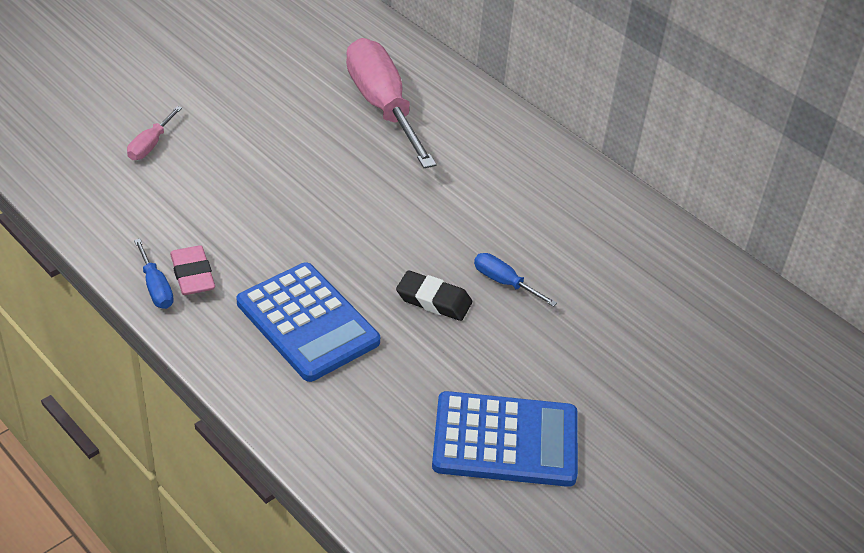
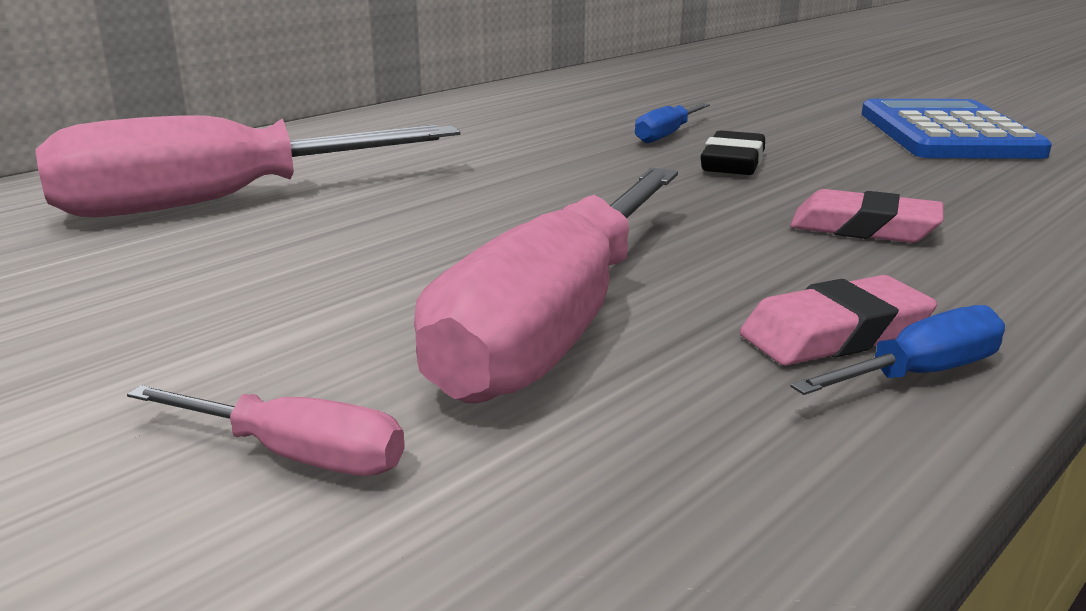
camera: 90 degrees left, 20 degrees down
blue calculator [237,263,380,382] -> pink eraser [790,189,944,243]
none -> pink screwdriver [414,168,678,403]

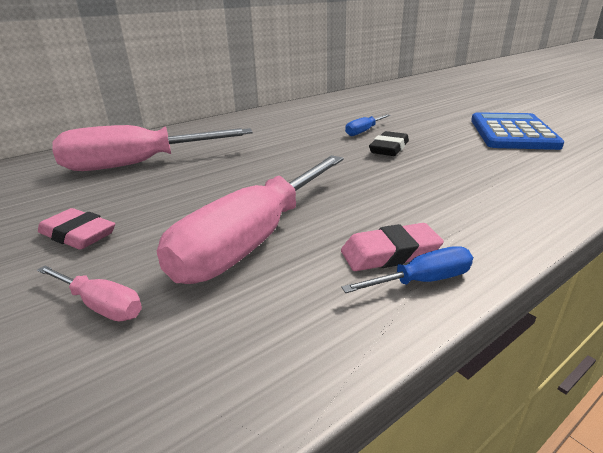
camera: 10 degrees right, 5 degrees up
pink eraser [790,189,944,243] -> pink eraser moved to [38,208,115,250]

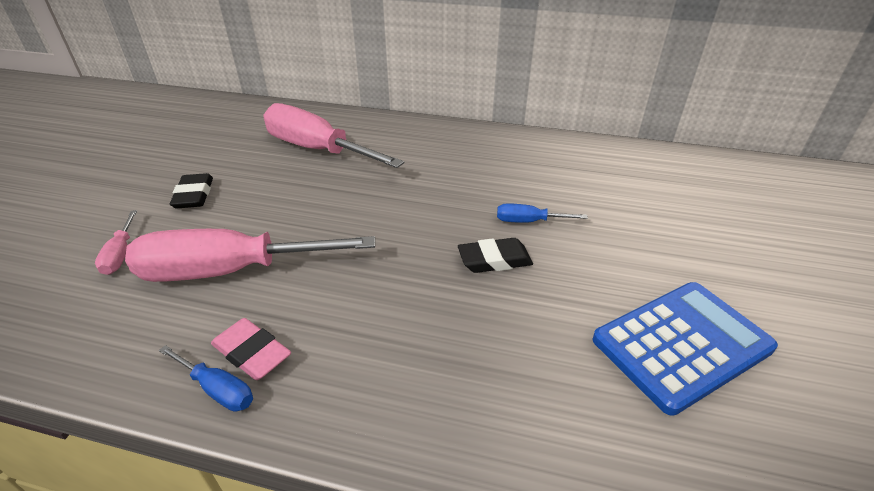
camera: 50 degrees right, 10 degrees up
pink eraser [38,208,115,250] -> black eraser [170,173,213,208]

